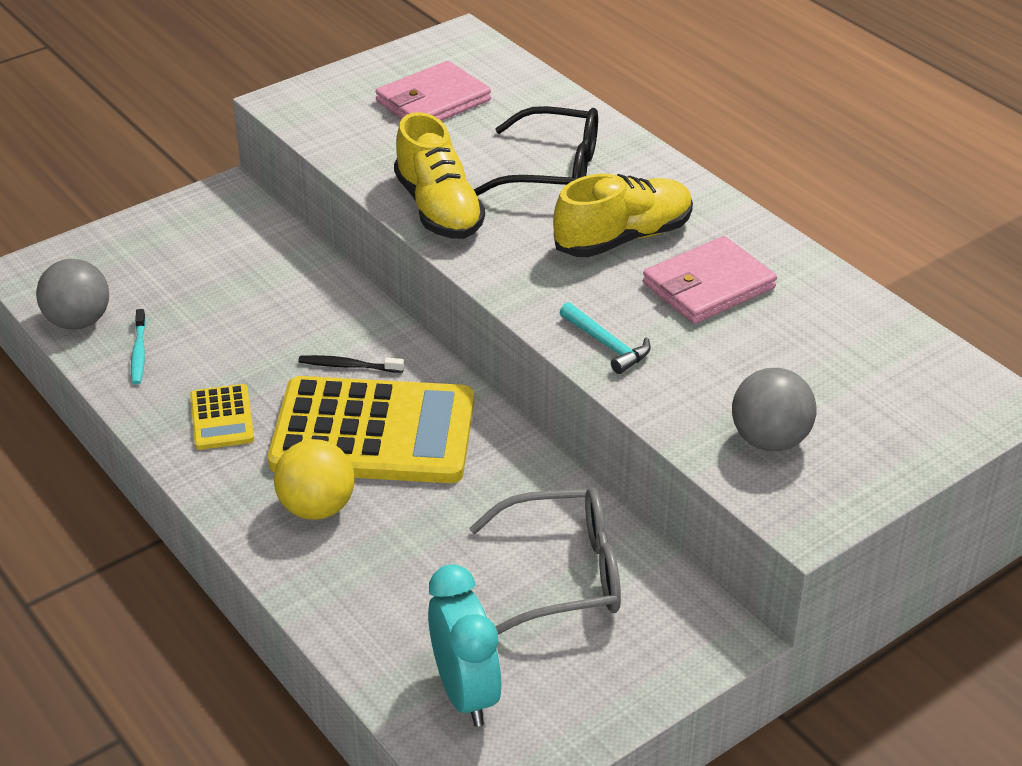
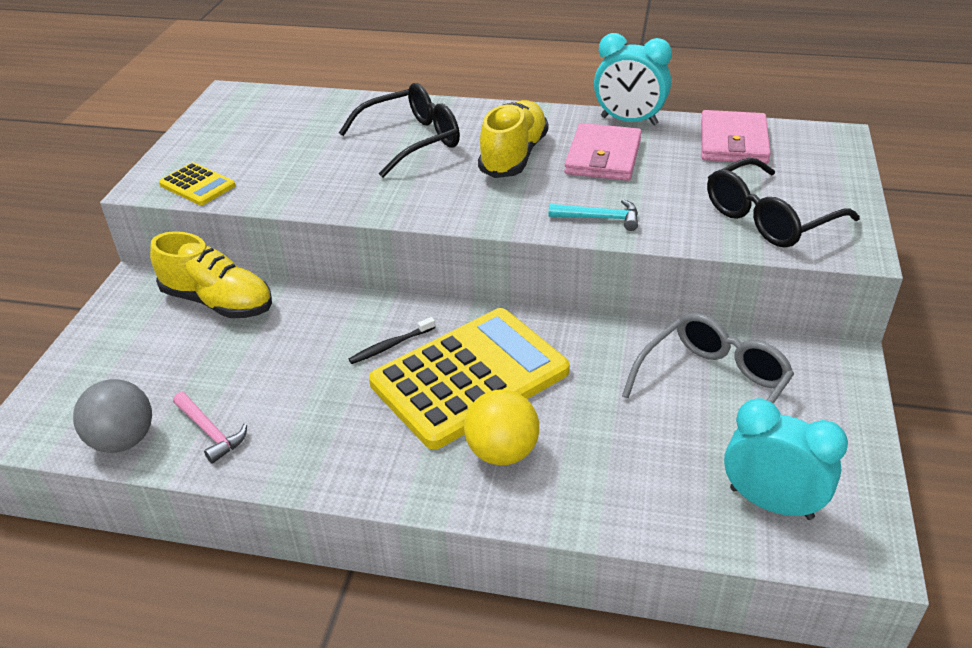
camera: 40 degrees left, 0 degrees up
turquoise toothbrush [131,309,146,385] -> pink hammer [173,392,247,463]
yellow calculator [190,384,254,450] -> yellow calculator moved to [159,163,236,205]
pink wallet [376,61,491,121] -> pink wallet moved to [701,110,771,164]
yellow shoe [394,112,485,239] -> yellow shoe moved to [150,231,272,318]
grey ball [732,368,817,451] -> black glasses [707,158,860,248]
none -> turquoise clock [594,33,672,125]

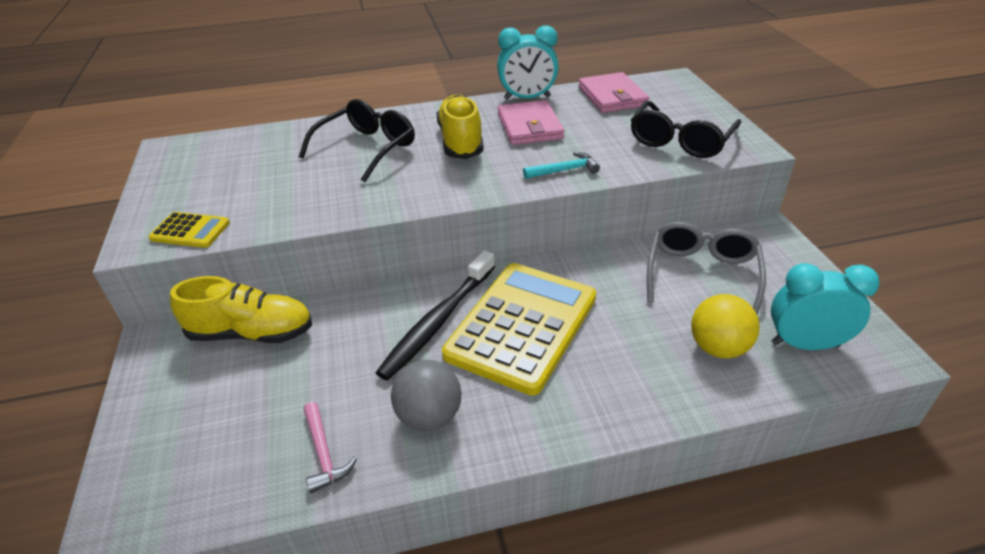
camera: 25 degrees left, 0 degrees up
grey ball [73,379,152,453] -> grey ball moved to [391,360,461,431]
pink hammer [173,392,247,463] -> pink hammer turned 45 degrees clockwise [304,402,357,493]
black toothbrush [349,317,435,364] -> black toothbrush [376,250,495,380], size x2.15
yellow ball [464,389,539,465] -> yellow ball moved to [691,294,760,358]

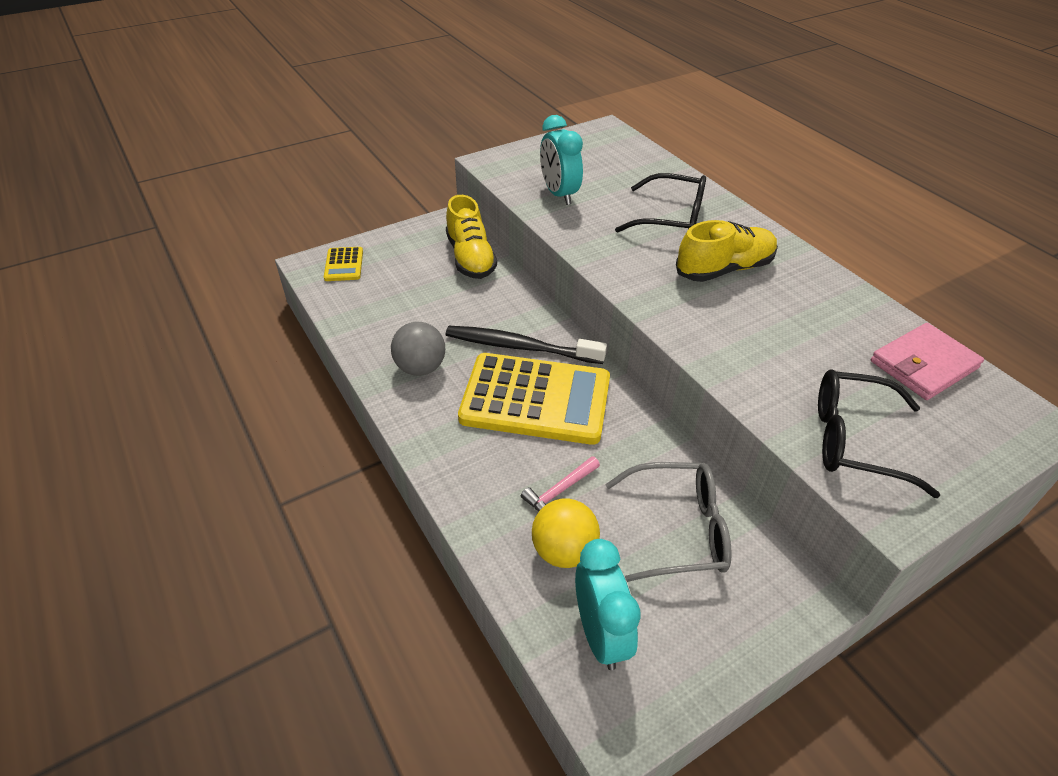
camera: 70 degrees right, 5 degrees up
yellow calculator [149,212,230,248] -> yellow calculator moved to [324,247,363,281]
pink hammer [304,402,357,493] -> pink hammer moved to [521,456,600,511]
turquoise clock [497,26,559,100] -> turquoise clock moved to [540,115,583,205]
pink wallet [498,100,564,145] -> none
turquoise hammer [523,152,600,179] -> none

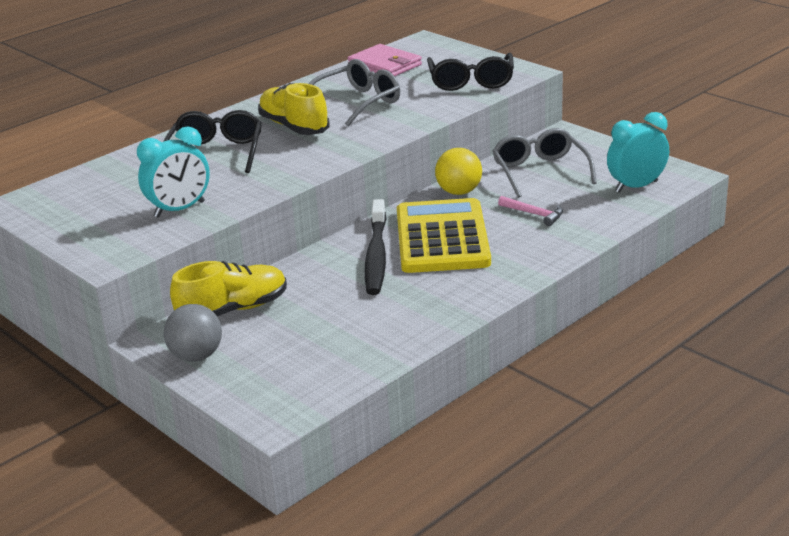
camera: 100 degrees left, 15 degrees down
yellow calculator [324,247,363,281] -> none
grey ball [391,322,445,376] -> grey ball moved to [164,304,222,361]
yellow ball [532,499,600,568] -> yellow ball moved to [435,148,482,195]
none -> grey glasses [308,59,400,126]

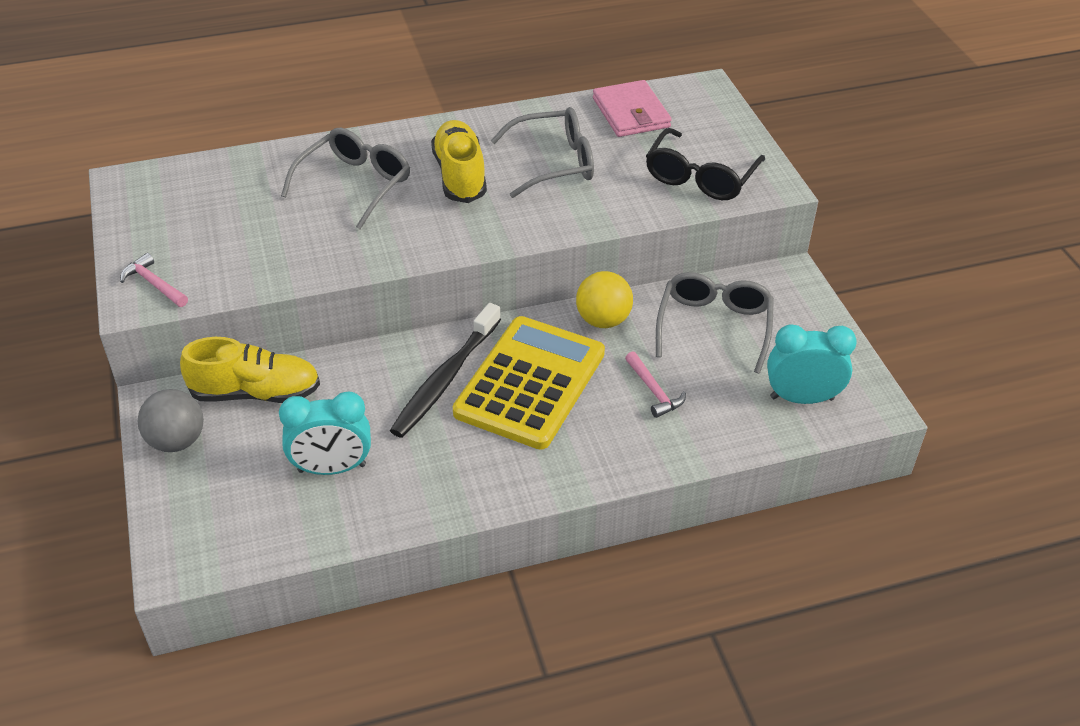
camera: 25 degrees right, 15 degrees up
turquoise clock [137,126,210,218] -> turquoise clock moved to [279,391,371,475]
black glasses [163,110,262,173] -> grey glasses [281,128,410,229]
none -> pink hammer [120,253,188,307]

